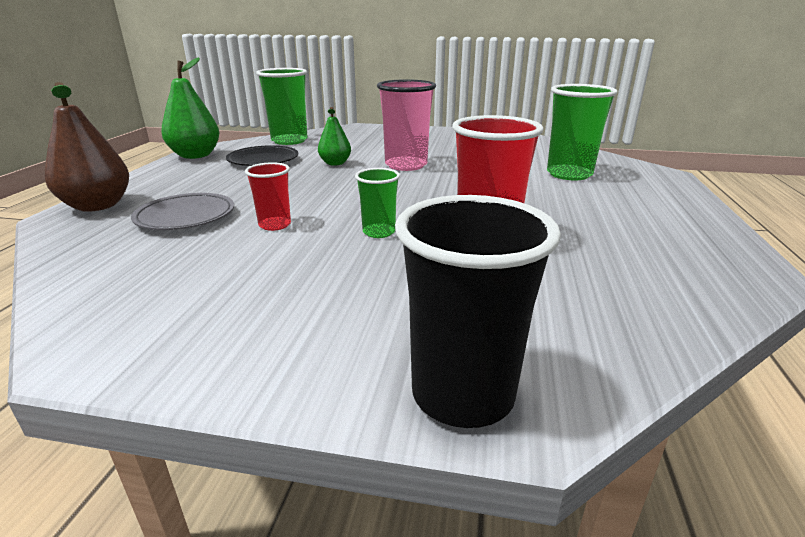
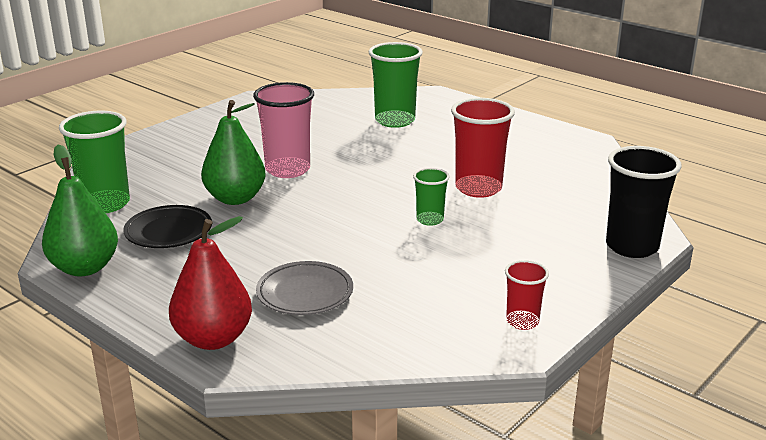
camera: 60 degrees left, 0 degrees up
brown pear [45,82,129,212] -> red pear [169,216,252,350]
red cup [245,162,291,231] -> red cup moved to [505,260,549,330]
green pear [318,107,351,166] -> green pear [201,100,266,205], size x1.68

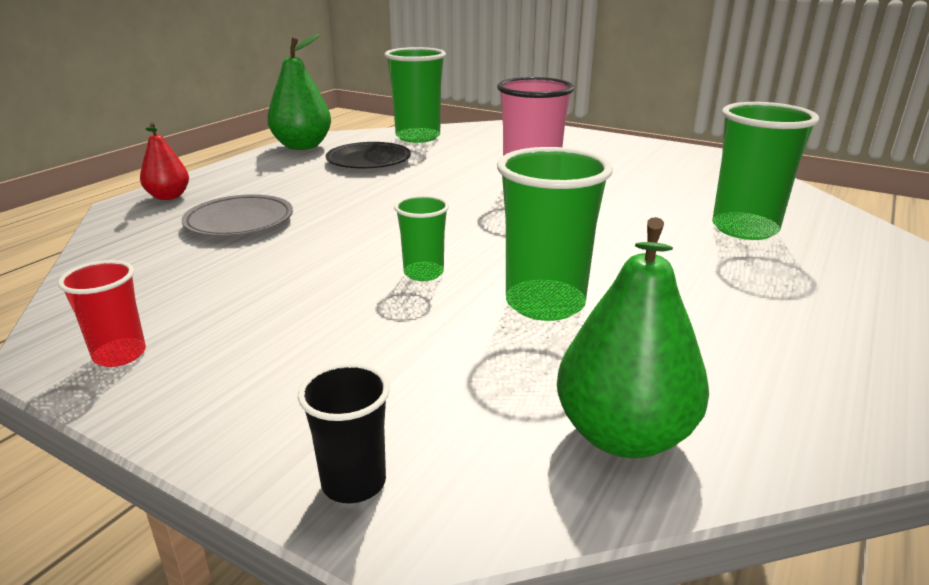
camera: 80 degrees right, 0 degrees up
red pear [169,216,252,350] -> red pear [140,123,189,200], size x0.60
green pear [201,100,266,205] -> green pear moved to [557,217,709,458]
red cup [451,98,515,198] -> green cup [497,147,613,321]
black cup [606,146,682,258] -> black cup [298,363,390,503], size x0.55

